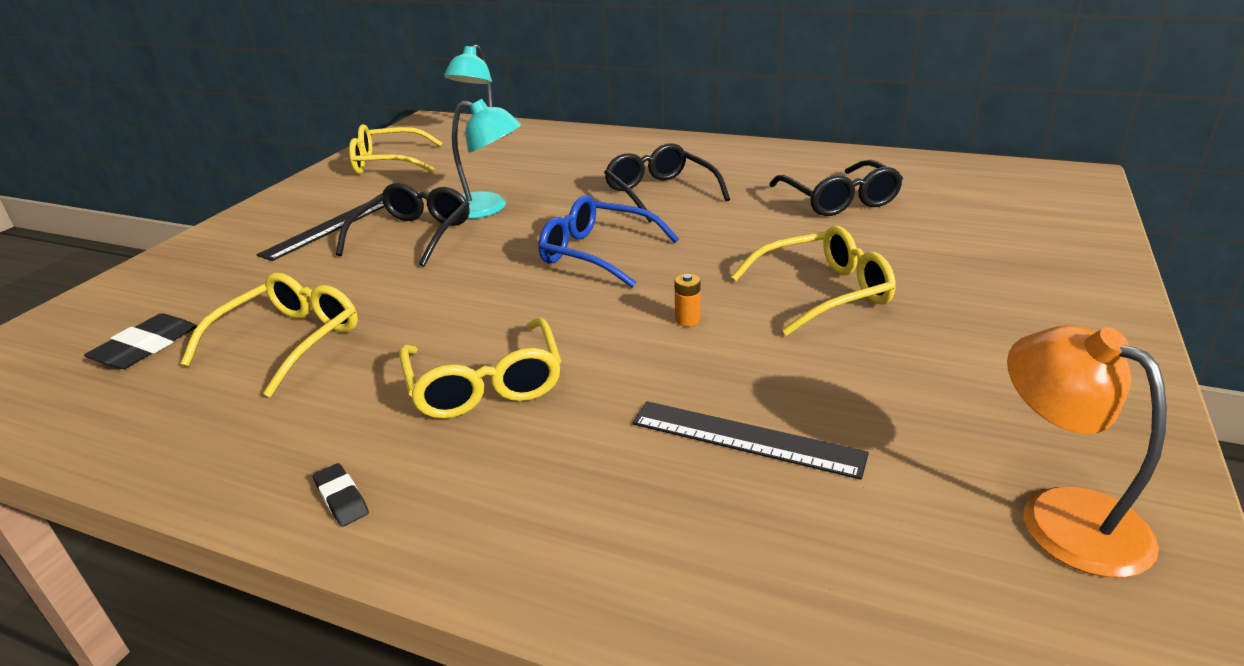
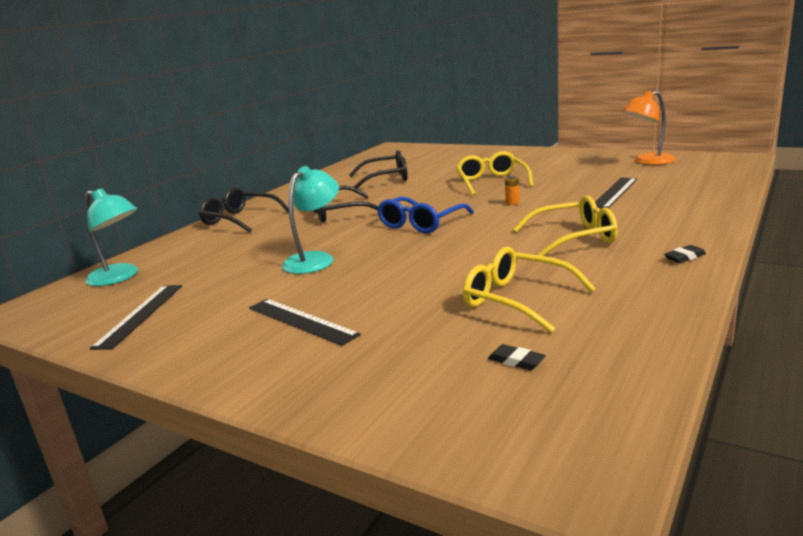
camera: 80 degrees left, 10 degrees down
black eraser [84,313,197,369] -> black eraser [488,344,546,370], size x0.60
black glasses [336,183,470,267] -> black glasses moved to [199,187,289,233]
yellow glasses [349,124,442,174] -> black ruler [90,285,182,350]

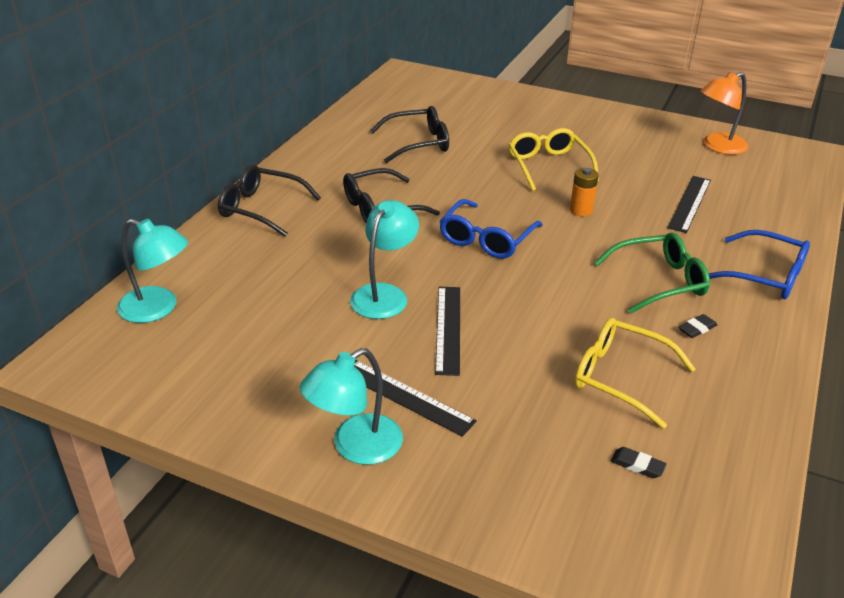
camera: 10 degrees left, 15 degrees up
black ruler [90,285,182,350] -> black ruler moved to [435,287,460,376]
orange battery [505,176,520,205] -> orange battery [570,168,599,216], size x1.51
yellow glasses [513,195,618,256] -> green glasses [594,232,710,313]
black eraser [664,245,706,263] -> black eraser moved to [679,314,717,338]
none -> turquoise lamp [300,348,403,465]
none -> blue glasses [709,230,810,299]

